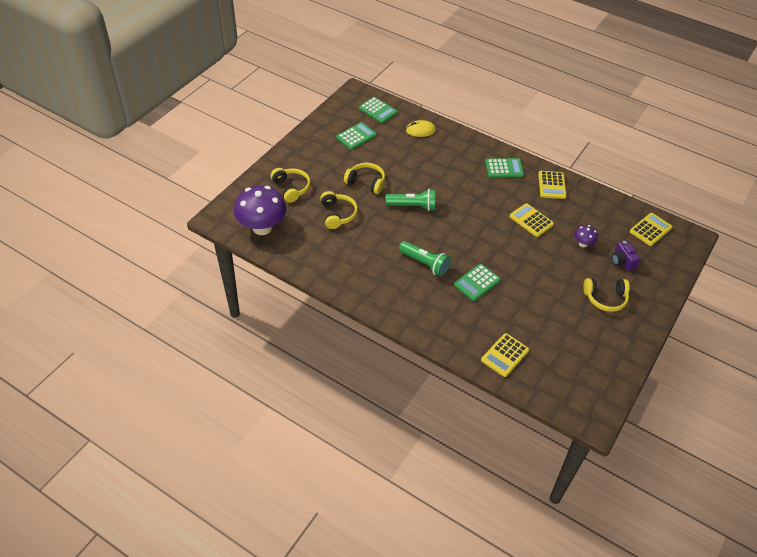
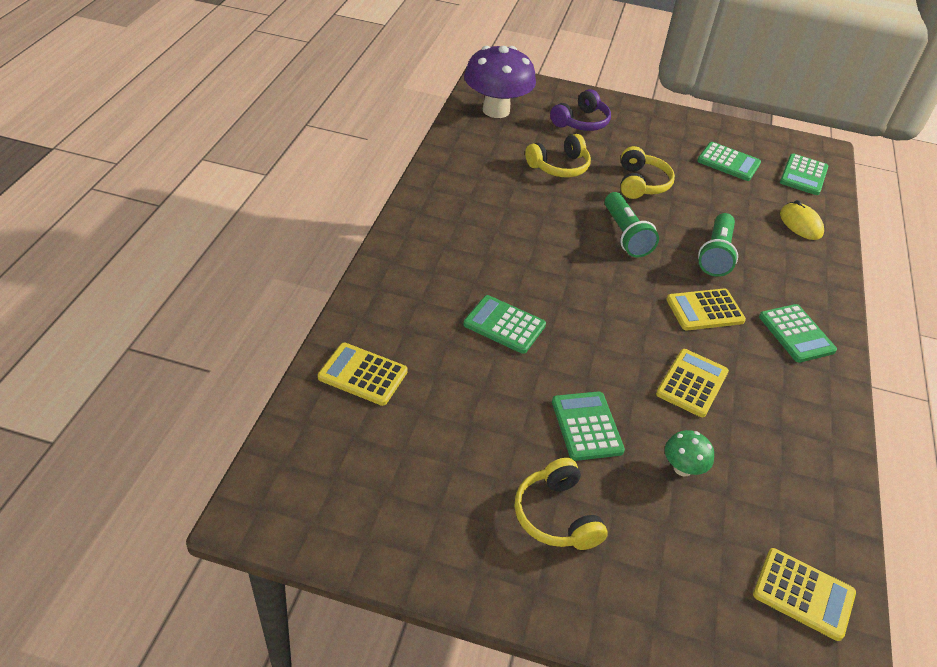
camera: 70 degrees right, 5 degrees down
yellow headphones [271,168,311,203] -> purple headphones [550,89,611,131]
green flashlight [399,241,451,277] -> green flashlight moved to [698,213,738,277]
yellow calculator [538,171,567,199] -> yellow calculator moved to [666,289,746,330]
purple mushroom [574,225,598,247] -> green mushroom [665,430,714,477]
purple camera [612,240,641,271] -> none
none -> green calculator [552,392,625,461]

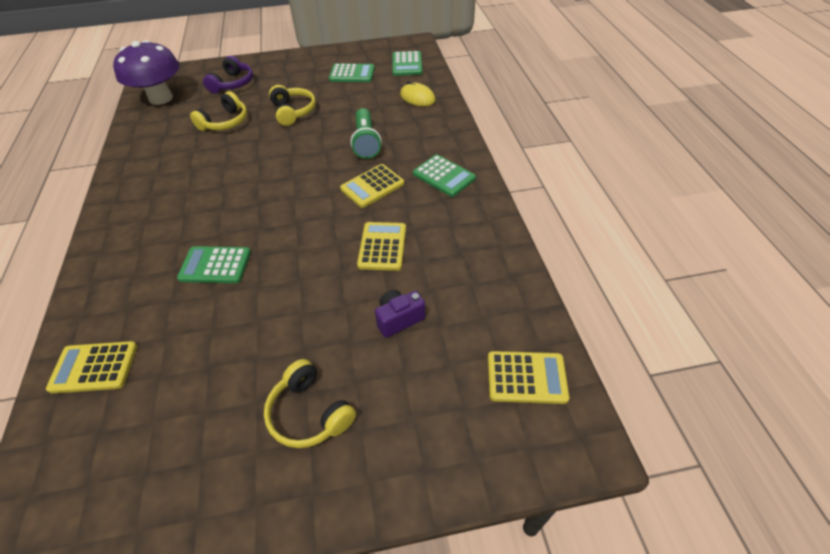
camera: 20 degrees left, 5 degrees up
green calculator [552,392,625,461] -> none
green flashlight [605,192,659,258] -> none
green mushroom [665,430,714,477] -> purple camera [375,290,425,338]

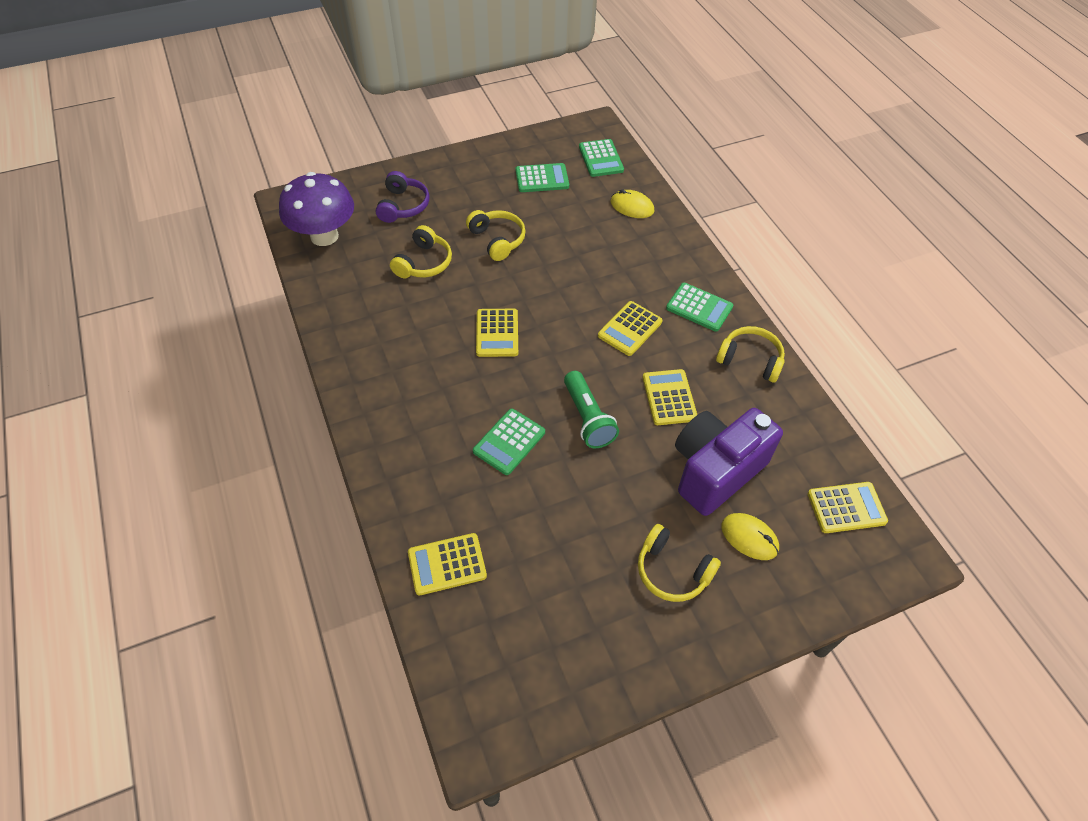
camera: 15 degrees left, 5 degrees up
green calculator [177,246,251,283] -> green calculator turned 45 degrees counterclockwise [473,409,545,475]
green flashlight [351,108,382,159] -> green flashlight moved to [564,371,619,448]
purple camera [375,290,425,338] -> purple camera [675,408,783,516], size x2.20
none -> yellow calculator [476,309,518,357]
none -> yellow headphones [716,326,785,383]
none -> yellow mouse [721,513,779,560]

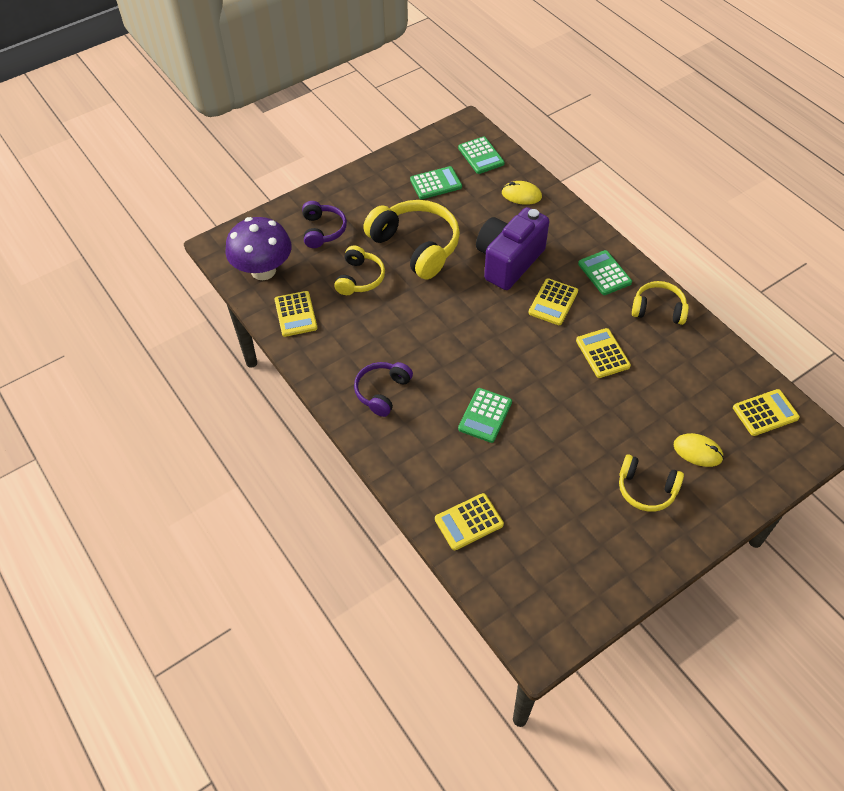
camera: 10 degrees left, 0 degrees up
yellow headphones [466,210,526,261] -> yellow headphones [363,200,460,279], size x1.75
yellow calculator [476,309,518,357] -> yellow calculator moved to [274,291,317,337]
green flashlight [564,371,619,448] -> none
green calculator [666,283,733,332] -> green calculator turned 135 degrees counterclockwise [578,250,632,295]
purple camera [675,408,783,516] -> purple camera moved to [476,207,549,290]
none -> purple headphones [354,362,413,417]

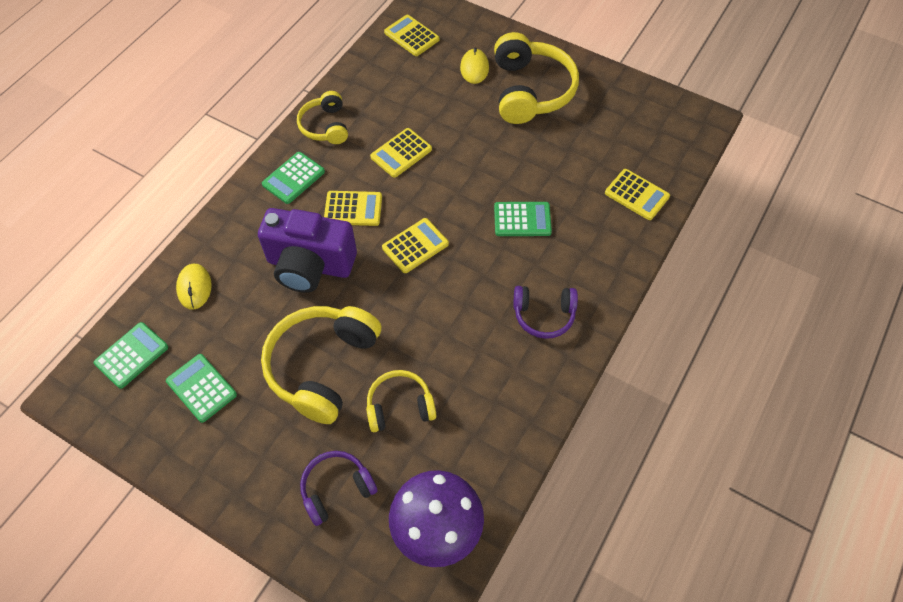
camera: 115 degrees left, 5 degrees up
yellow calculator [274,291,317,337] -> yellow calculator moved to [382,218,449,273]
yellow headphones [619,455,684,512] -> yellow headphones [494,32,579,124], size x1.75

